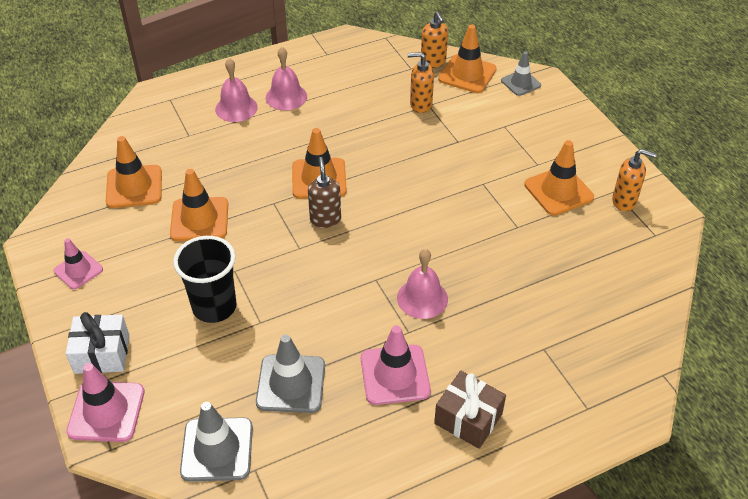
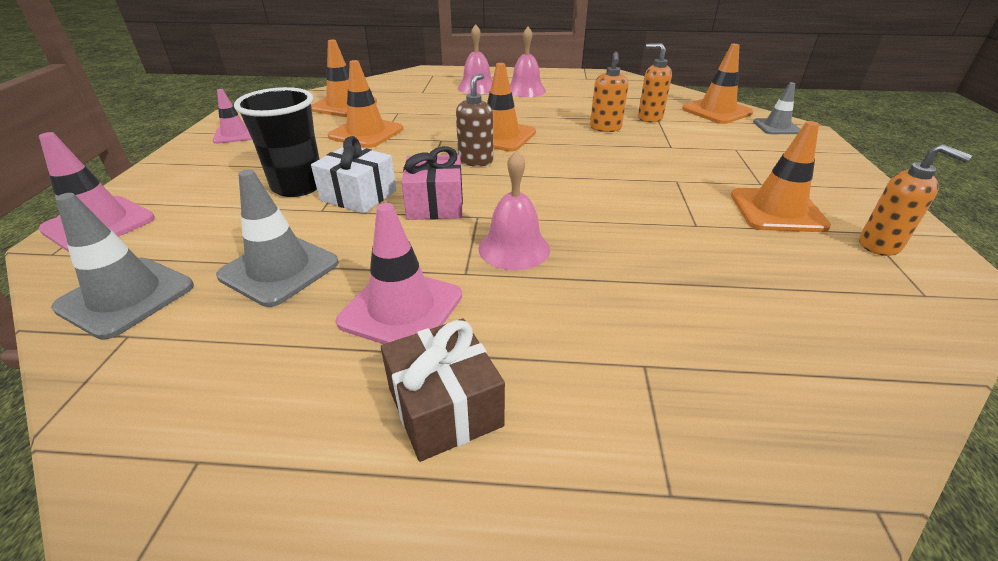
camera: 30 degrees right, 10 degrees down
white gift [66,312,129,374] -> white gift moved to [311,136,396,213]
orange soap dispenser [421,11,448,68] -> orange soap dispenser moved to [590,52,628,132]
none -> pink gift [402,146,463,220]

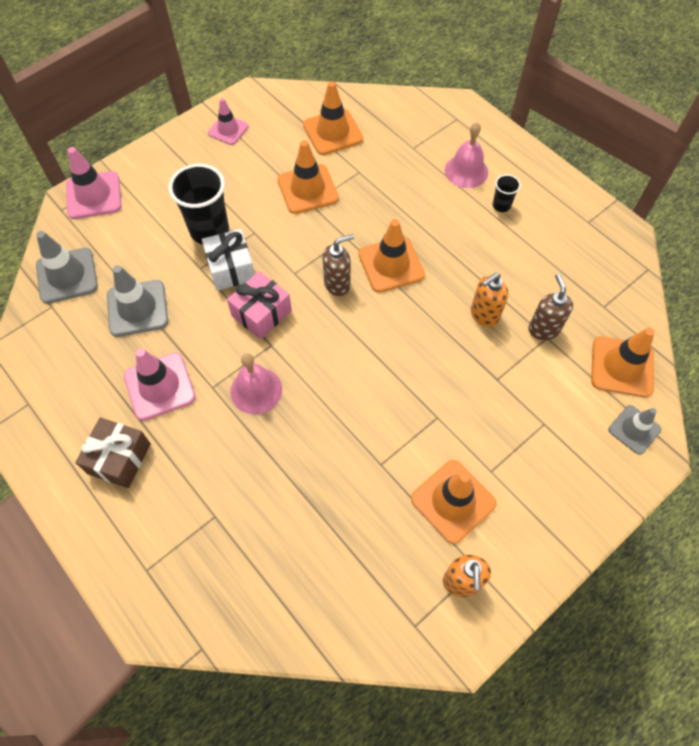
camera: 45 degrees right, 25 degrees up
pink bell [510,27,546,97] -> black cup [493,174,521,212]
orange soap dispenser [638,43,672,122] -> brown soap dispenser [528,274,573,340]

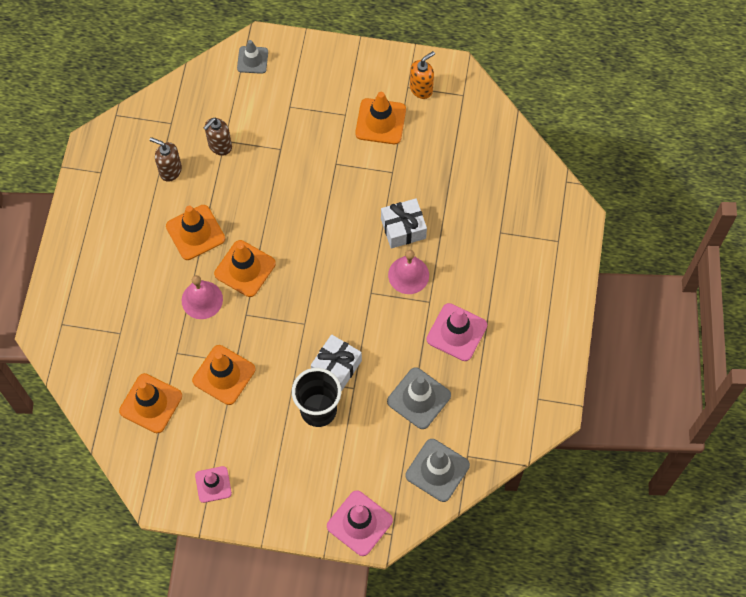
camera: 130 degrees left, 5 degrees up
brown gift [75,418,151,488] -> none
pink gift [227,271,292,339] -> none
brown soap dispenser [323,234,354,296] -> brown soap dispenser moved to [150,137,182,182]
pink bell [445,122,488,188] -> pink bell moved to [182,275,223,319]
orange soap dispenser [471,273,508,327] -> none
black cup [493,174,521,212] -> none
orange traffic cone [591,327,655,397] -> orange traffic cone moved to [166,205,225,260]
none -> white gift [381,198,427,249]

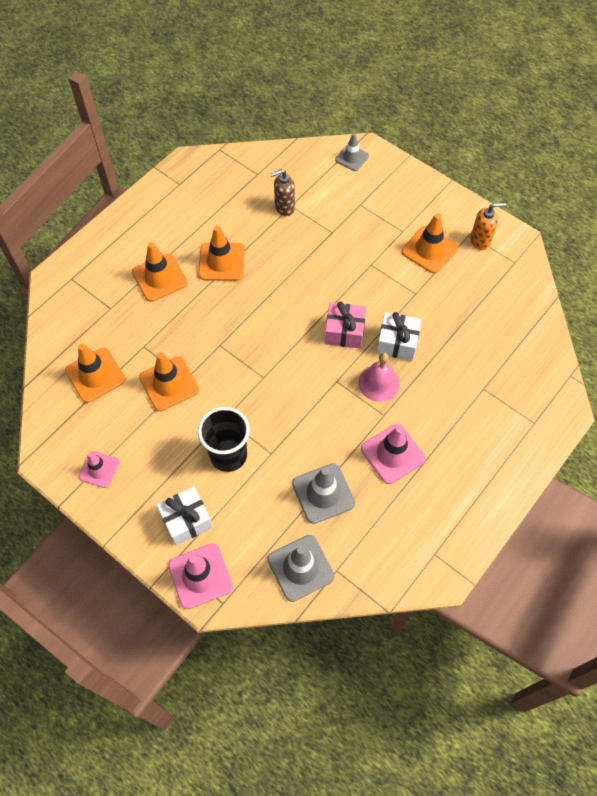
camera: 30 degrees right, 5 degrees down
brown soap dispenser [150,137,182,182] -> none
pink bell [182,275,223,319] -> none
orange traffic cone [214,240,276,297] -> orange traffic cone moved to [132,242,188,302]
white gift [311,334,362,391] -> white gift moved to [156,486,213,546]
none -> pink gift [325,301,366,349]

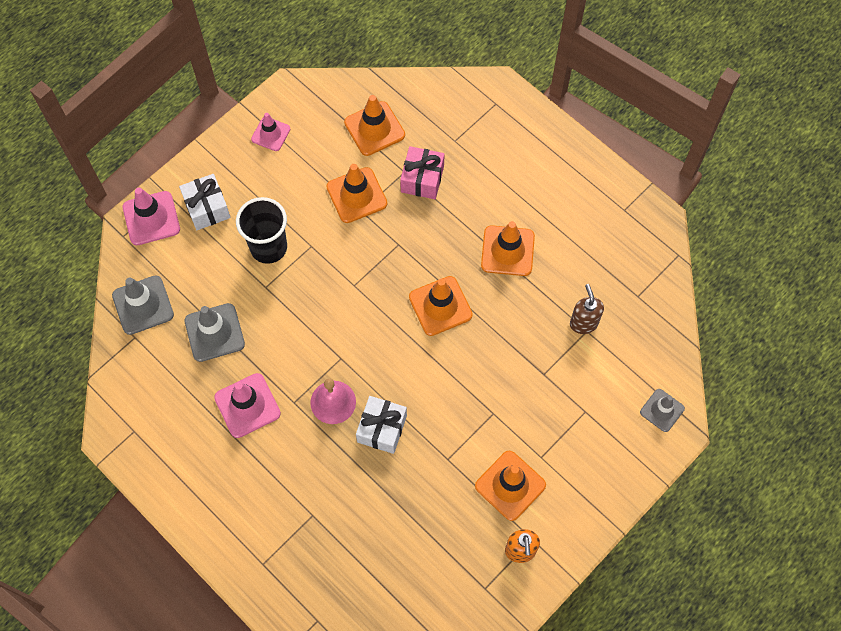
camera: 95 degrees right, 5 degrees up
orange traffic cone [132,242,188,302] -> orange traffic cone moved to [409,276,473,336]
pink gift [325,301,366,349] -> pink gift moved to [400,146,445,199]

